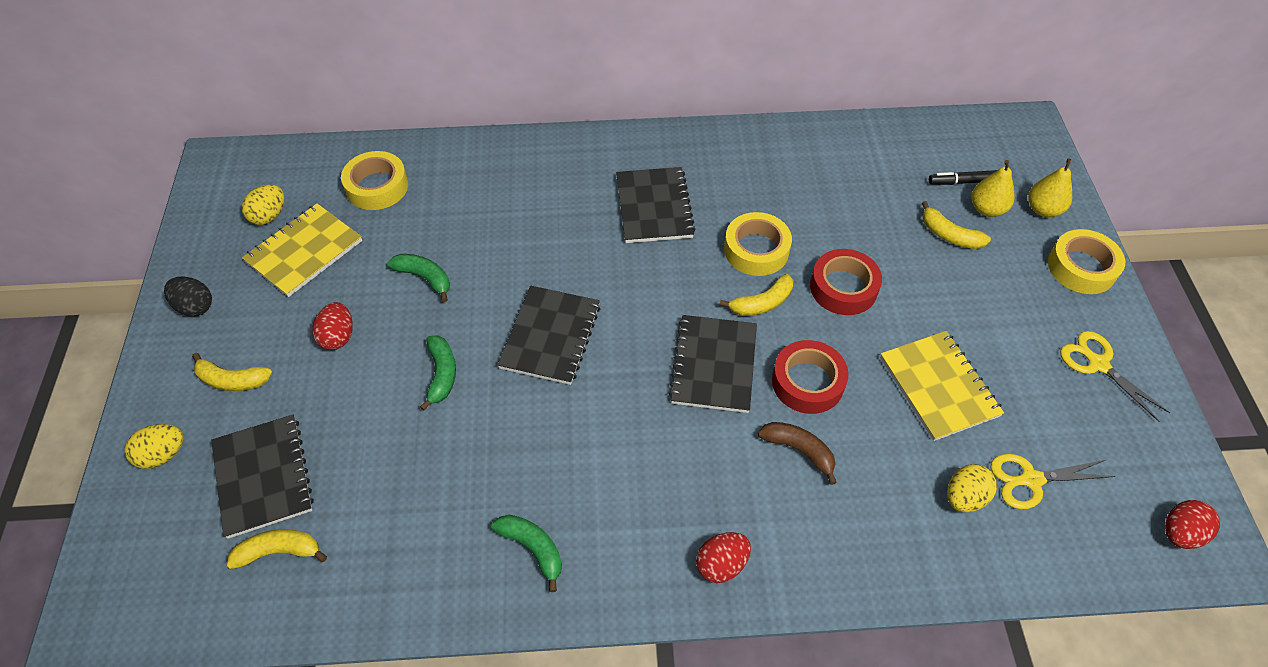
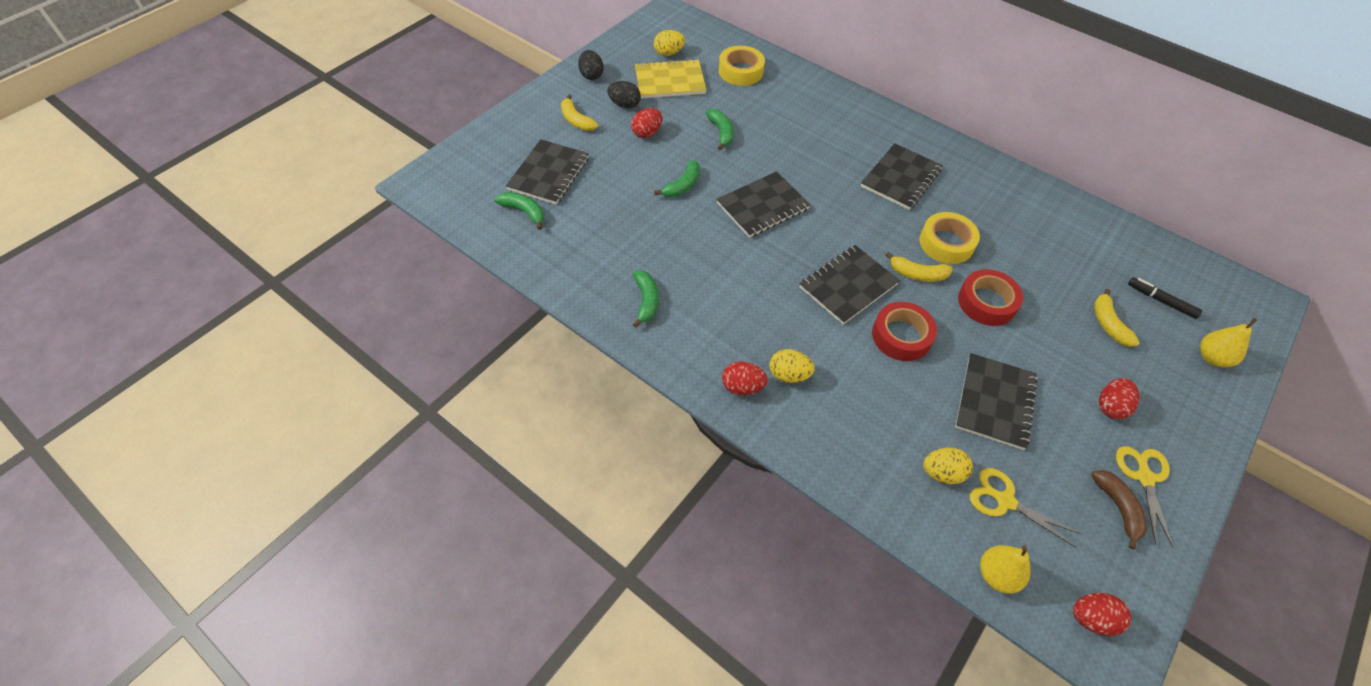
camera: 40 degrees right, 0 degrees up
yellow egg [124,424,183,469] -> yellow egg moved to [770,349,815,383]
yellow banana [226,529,327,569] -> green banana [495,192,544,230]
brown banana [758,422,837,485] -> brown banana moved to [1091,470,1147,549]
yellow notebook [880,331,1004,441] -> black notebook [955,353,1038,450]
yellow pear [972,160,1015,217] -> yellow pear moved to [980,545,1030,594]
yellow tape [1048,229,1125,294] -> none
none -> black egg [607,81,641,108]
none -> red egg [1099,378,1140,419]

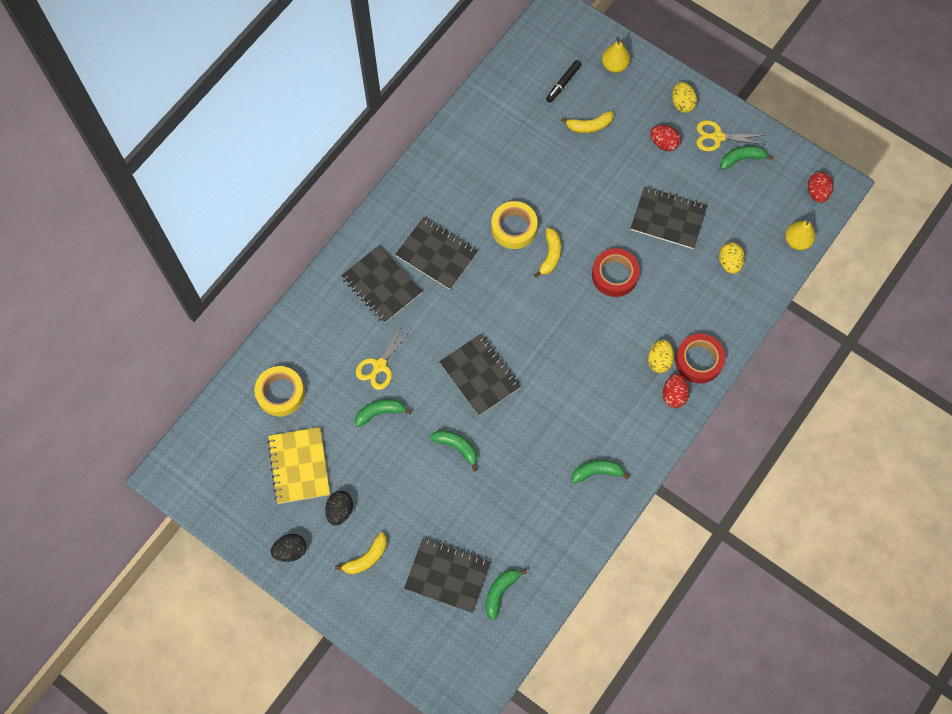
camera: 90 degrees left, 15 degrees up
red egg [631,108,662,138] -> none
yellow egg [654,30,685,56] -> yellow egg moved to [672,82,697,113]
black notebook [800,245,900,325] -> black notebook moved to [341,245,422,323]
red tape [958,269,1023,326] -> red tape moved to [675,334,725,384]
yellow scissors [970,468,1081,547] -> yellow scissors moved to [356,322,413,390]
brown banana [1091,470,1147,549] -> green banana [720,146,773,170]

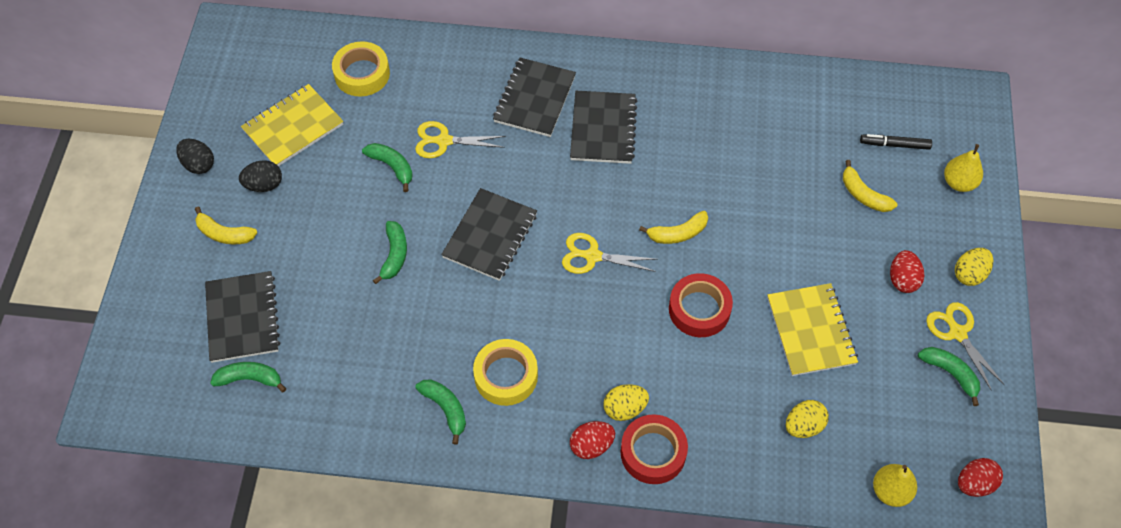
camera: 60 degrees right, 10 degrees down
yellow tape [491,201,538,249] -> yellow tape moved to [473,339,538,406]
black notebook [631,186,708,249] -> yellow notebook [767,283,858,376]
none -> yellow scissors [562,233,657,274]

